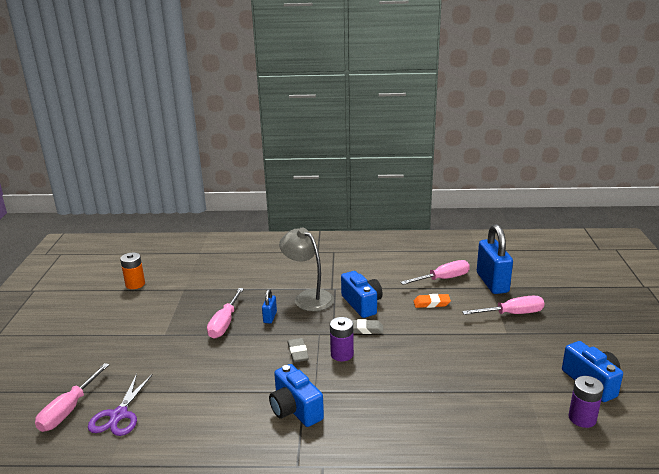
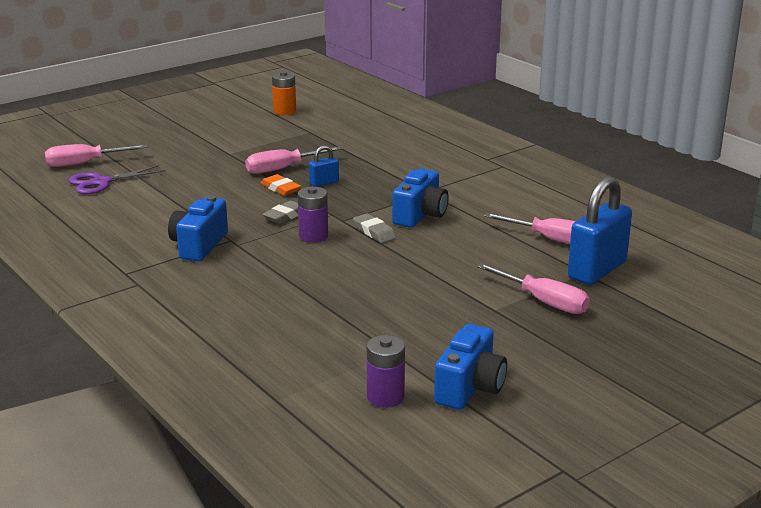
camera: 50 degrees right, 0 degrees up
grey lamp [279,227,334,311] -> none
orange eraser [414,294,451,308] -> orange eraser moved to [261,174,301,196]

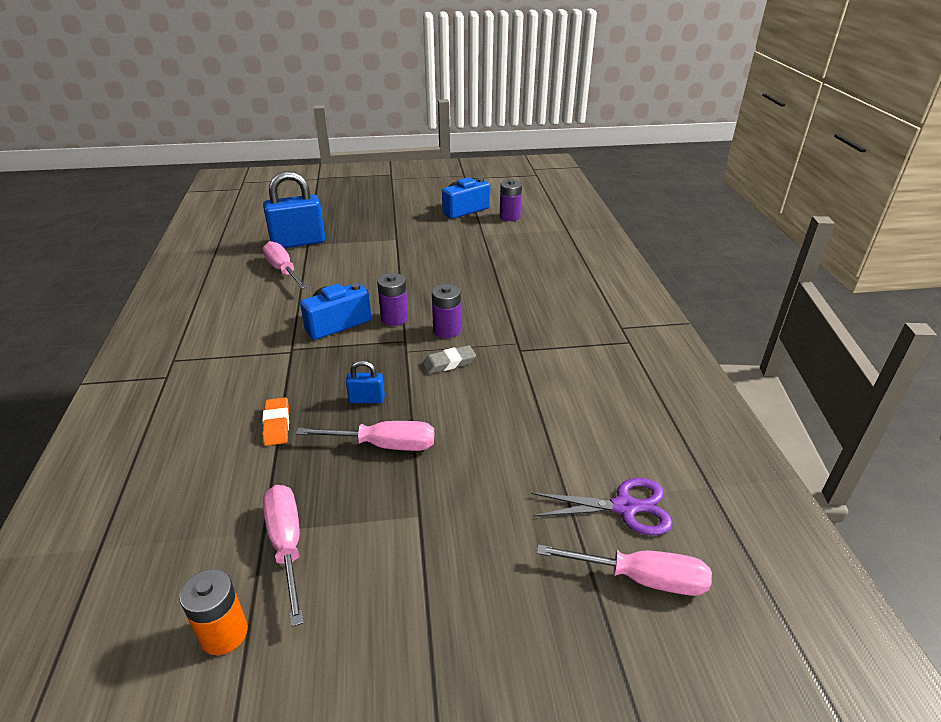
camera: 150 degrees left, 10 degrees up
blue camera [168,195,228,261] -> none
orange eraser [261,174,301,196] -> orange eraser moved to [262,398,289,446]
grey eraser [353,213,396,243] -> purple battery [377,273,408,326]
pink screwdriver [477,263,590,314] -> pink screwdriver moved to [263,485,304,627]

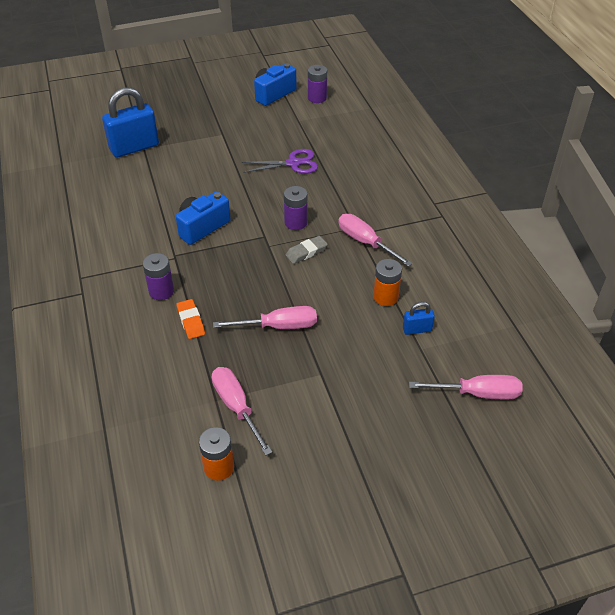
camera: 10 degrees left, 10 degrees up
pink screwdriver [263,241,308,289] -> pink screwdriver moved to [338,214,413,267]
blue padlock [346,360,385,403] -> blue padlock moved to [403,302,435,335]
purple battery [377,273,408,326] -> purple battery moved to [143,253,174,300]
purple scissors [531,478,673,535] -> purple scissors moved to [242,149,318,174]
none -> orange battery [373,259,402,306]

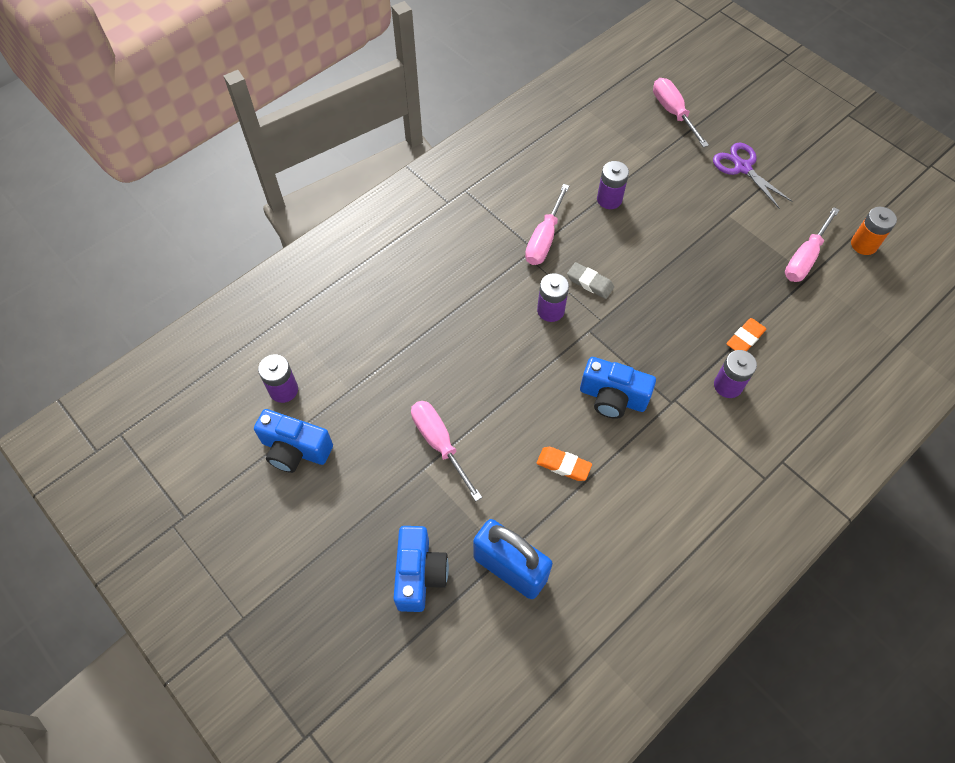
camera: 115 degrees left, 15 degrees up
pink screwdriver [213,306,317,329] -> pink screwdriver moved to [411,401,482,501]
purple scissors [242,149,318,174] -> purple scissors moved to [713,143,793,209]
orange battery [373,259,402,306] -> purple battery [597,161,629,209]
blue padlock [403,302,435,335] -> none
none -> blue camera [393,526,449,612]
none -> orange eraser [537,447,592,481]

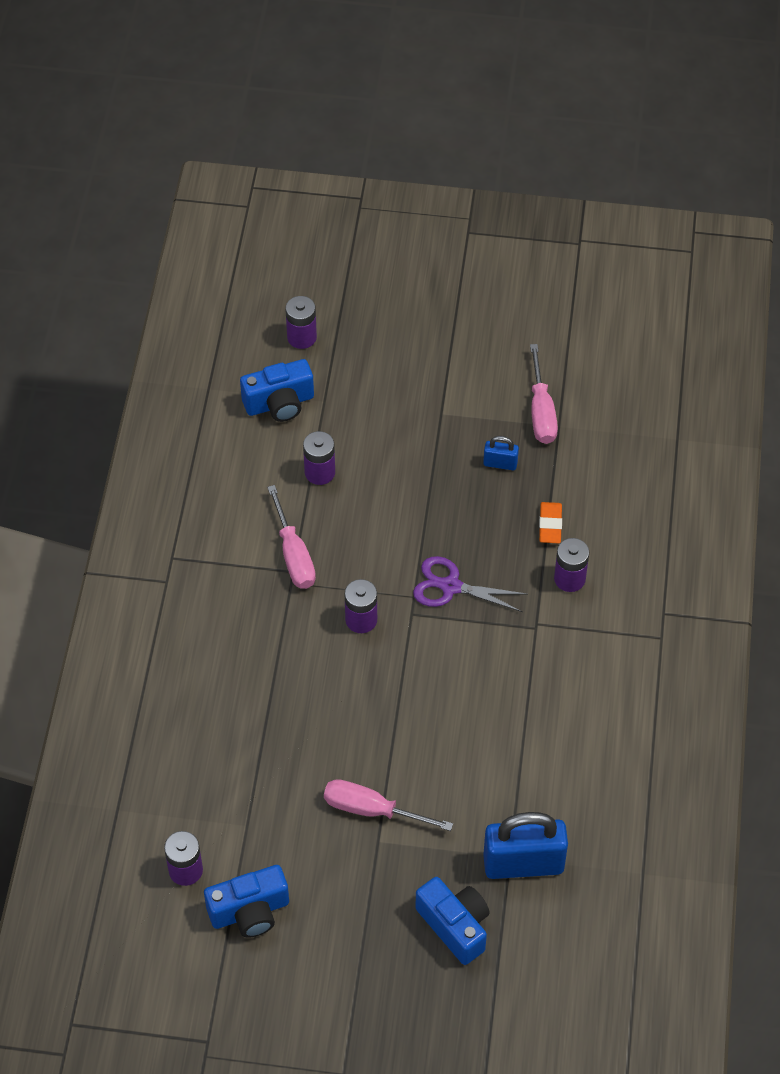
camera: 40 degrees left, 5 degrees down
orange eraser [537,447,592,481] -> none
grey eraser [567,262,614,299] -> none
blue camera [580,357,656,419] -> blue camera moved to [240,359,314,422]
pink screwdriver [653,78,709,147] -> purple battery [285,296,317,349]
purple scissors [713,143,793,209] -> purple scissors moved to [413,556,527,612]
orange battery [851,207,897,255] -> none
none -> blue padlock [483,436,519,470]

